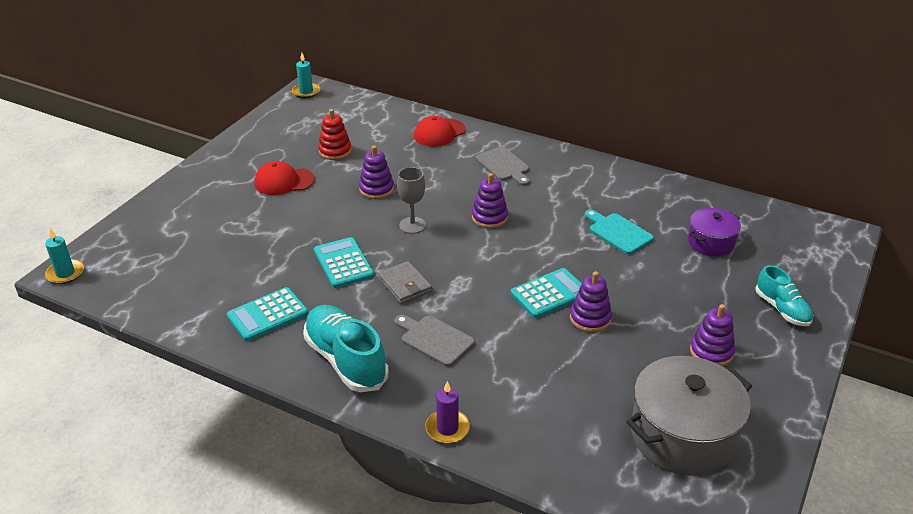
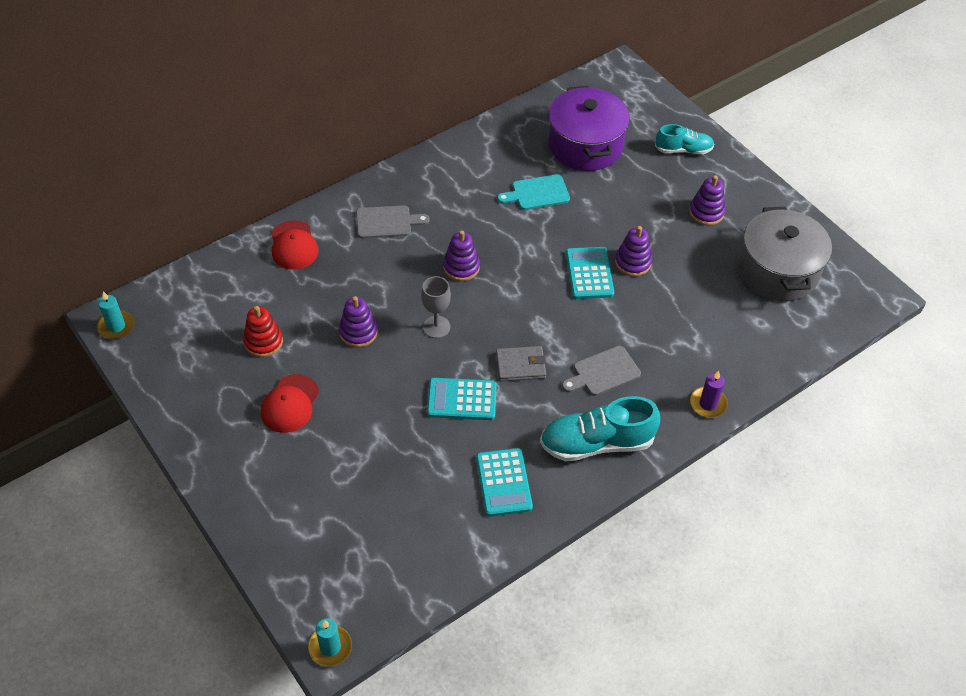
camera: 65 degrees left, 15 degrees up
purple pot [688,208,741,256] -> purple pot [548,86,630,171], size x1.79

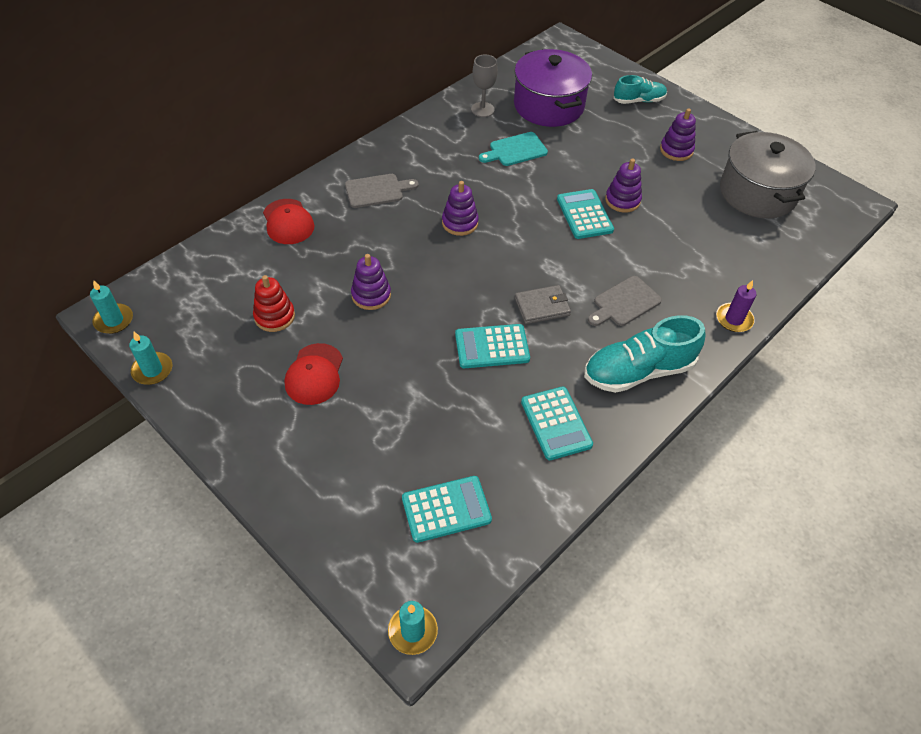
camera: 10 degrees left, 0 degrees up
grey goblet [421,276,451,338] -> grey goblet moved to [471,55,498,117]
none -> turquoise candle [129,332,172,385]
none -> turquoise calculator [402,476,492,543]

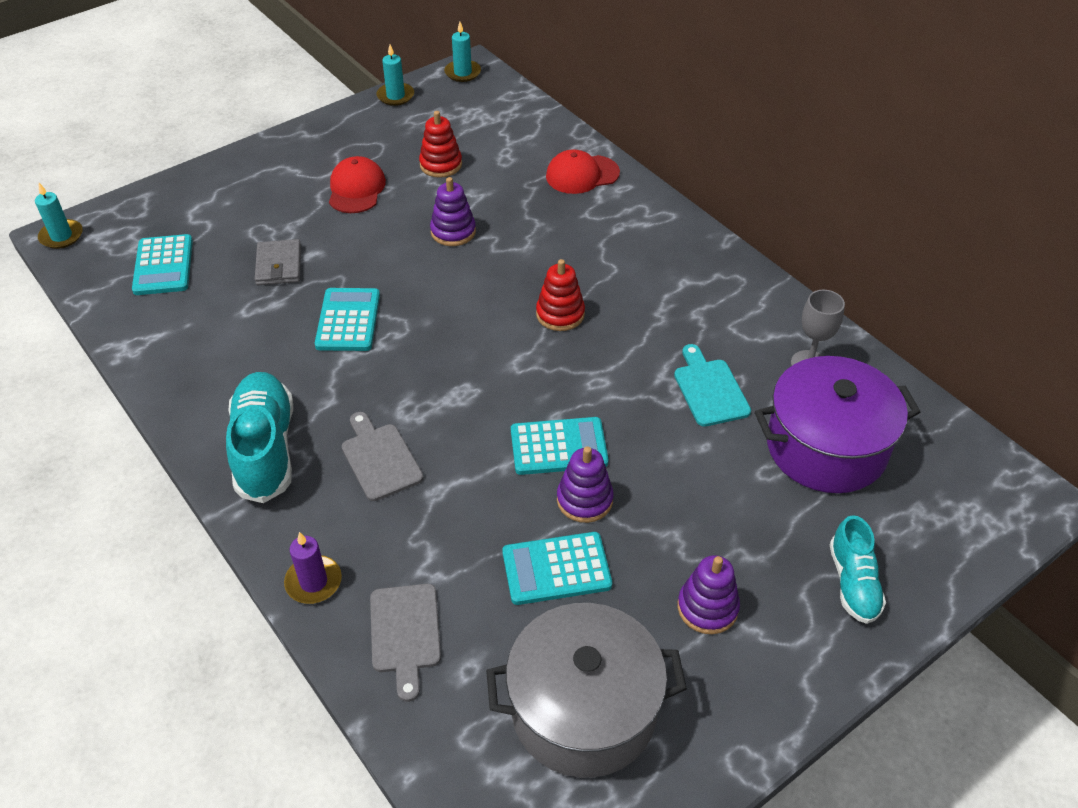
camera: 100 degrees right, 5 degrees down
red cap [285,343,343,405] -> red cap turned 75 degrees clockwise [329,156,386,213]
grey cutting board [345,174,418,208] -> grey cutting board moved to [370,584,441,702]
purple stacking toy [442,181,479,236] -> red stacking toy [536,259,585,331]
grey wallet [515,285,571,324] -> grey wallet moved to [255,239,301,285]
turquoise calculator [521,386,593,460] -> turquoise calculator moved to [502,532,612,605]

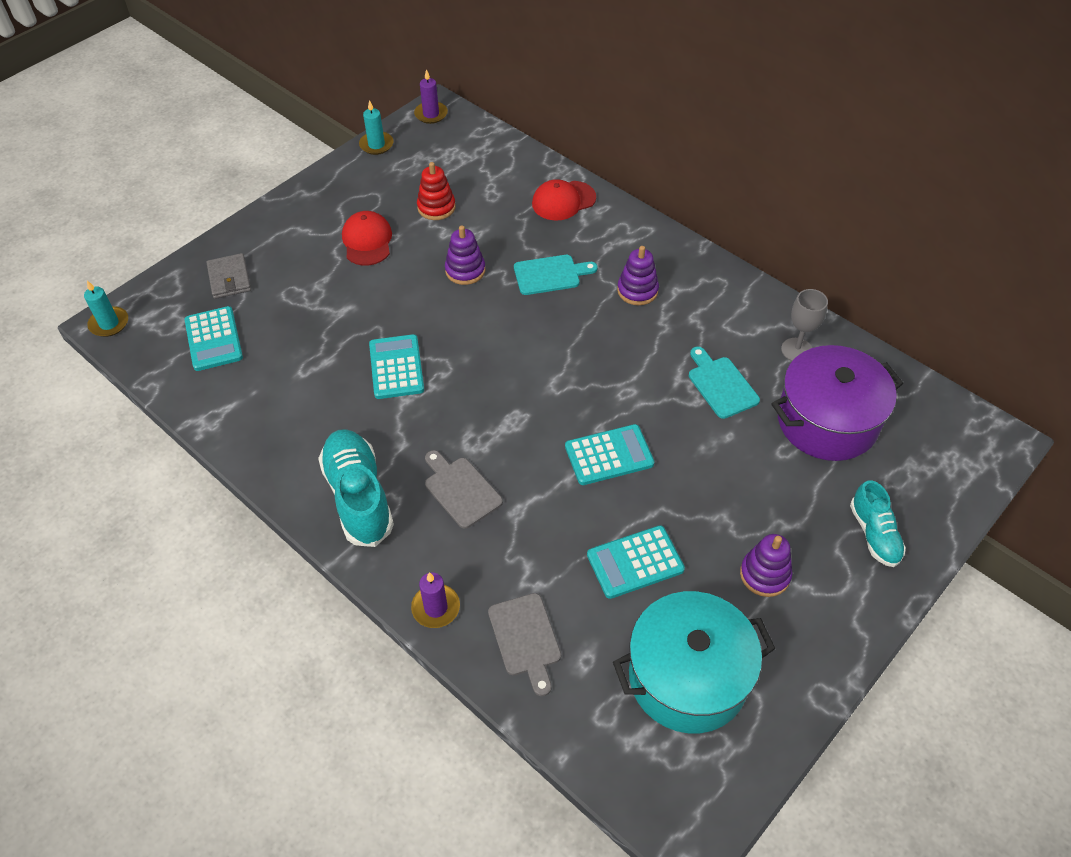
camera: 10 degrees left, 5 degrees up
grey wallet [255,239,301,285] -> grey wallet moved to [206,253,251,299]
turquoise candle [444,22,481,82] -> purple candle [414,69,448,124]
grey pot [486,603,687,778] -> turquoise pot [613,591,775,733]
red stacking toy [536,259,585,331] -> none
purple stacking toy [557,446,614,523] -> purple stacking toy moved to [617,246,659,305]
none -> turquoise cutting board [514,255,598,295]

